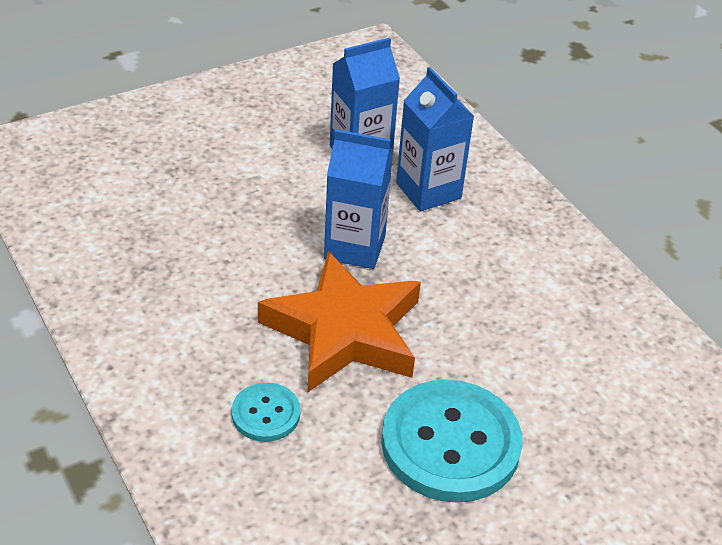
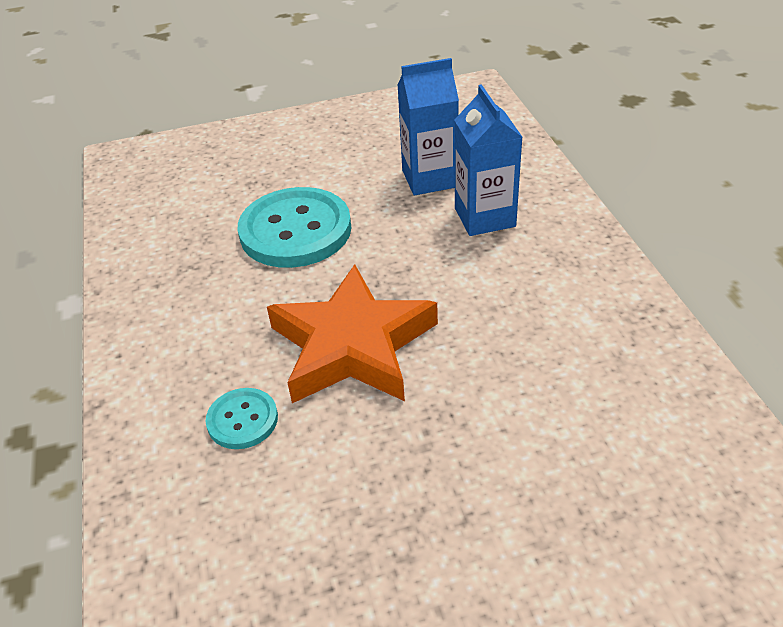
camera: 20 degrees right, 0 degrees up
blue carton [324,129,393,269] -> none
turquoise button [381,380,523,503] -> turquoise button moved to [238,187,351,268]

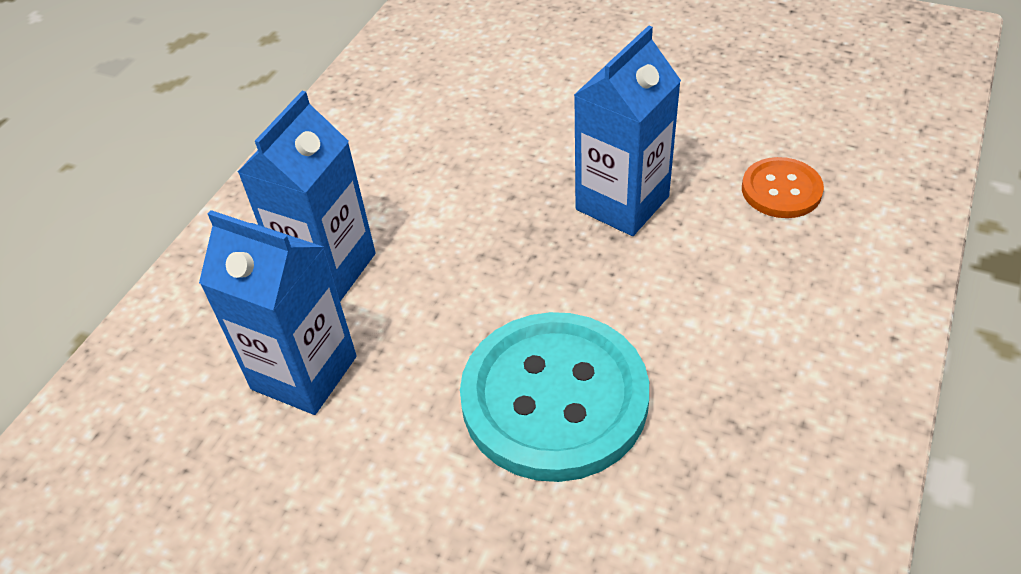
camera: 140 degrees left, 5 degrees up
turquoise button [206,388,278,449] -> orange button [742,157,824,218]
orange star [267,264,438,403] -> blue carton [574,25,681,236]

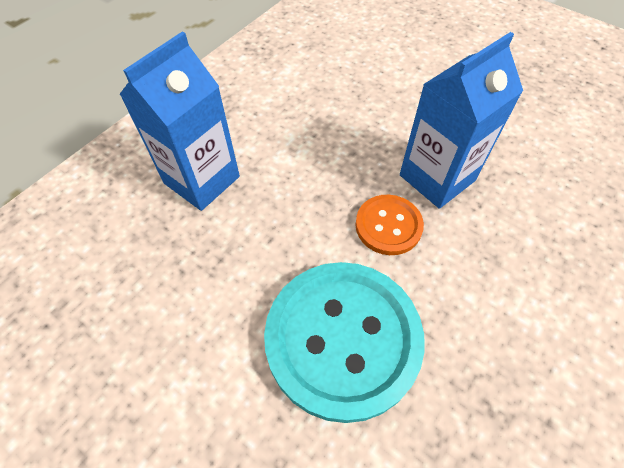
camera: 10 degrees right, 10 degrees up
blue carton [199,210,357,415] -> none
orange button [742,157,824,218] -> orange button moved to [356,195,424,255]

